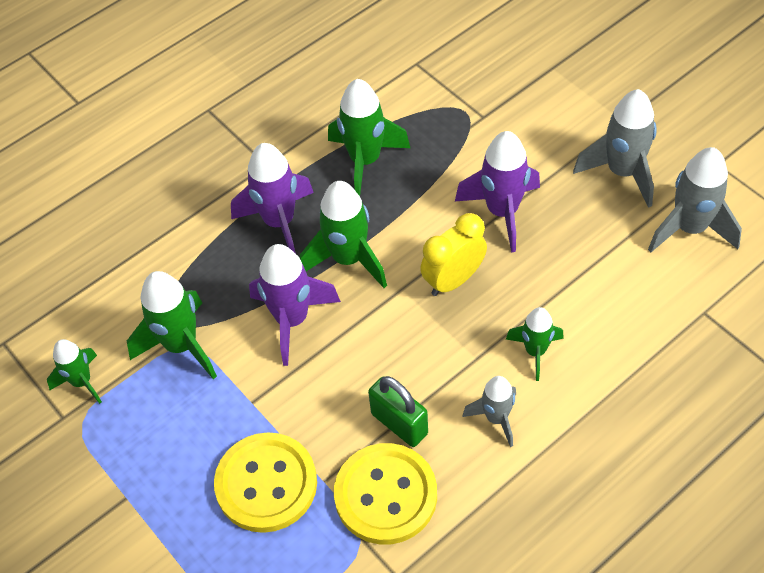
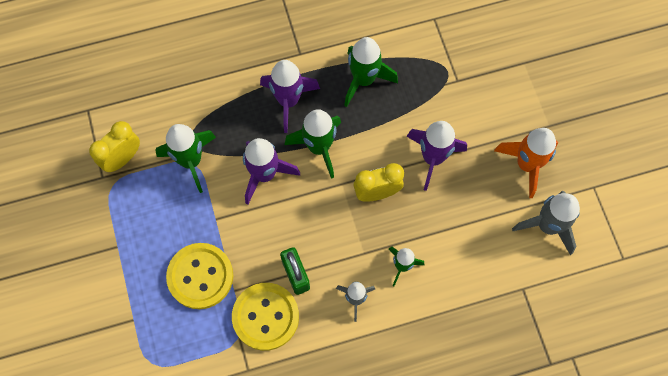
camera: 20 degrees right, 15 degrees up
green rocket [47,339,102,404] -> yellow clock [89,121,140,172]
grey rocket [573,89,657,208] -> orange rocket [494,128,558,198]

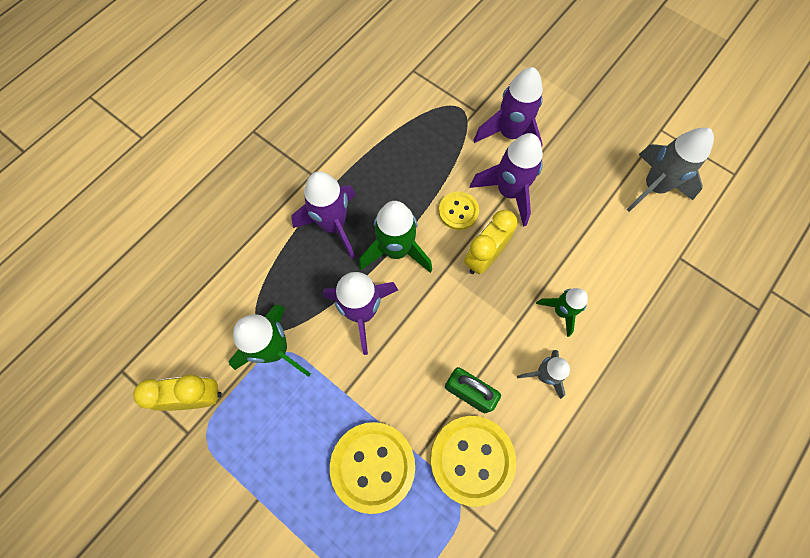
camera: 35 degrees left, 0 degrees up
yellow clock [89,121,140,172] -> yellow clock turned 75 degrees clockwise [133,375,222,411]
green rocket [344,37,398,107] -> none
orange rocket [494,128,558,198] -> none
none -> yellow button [439,191,479,230]
none -> purple rocket [473,67,543,146]

